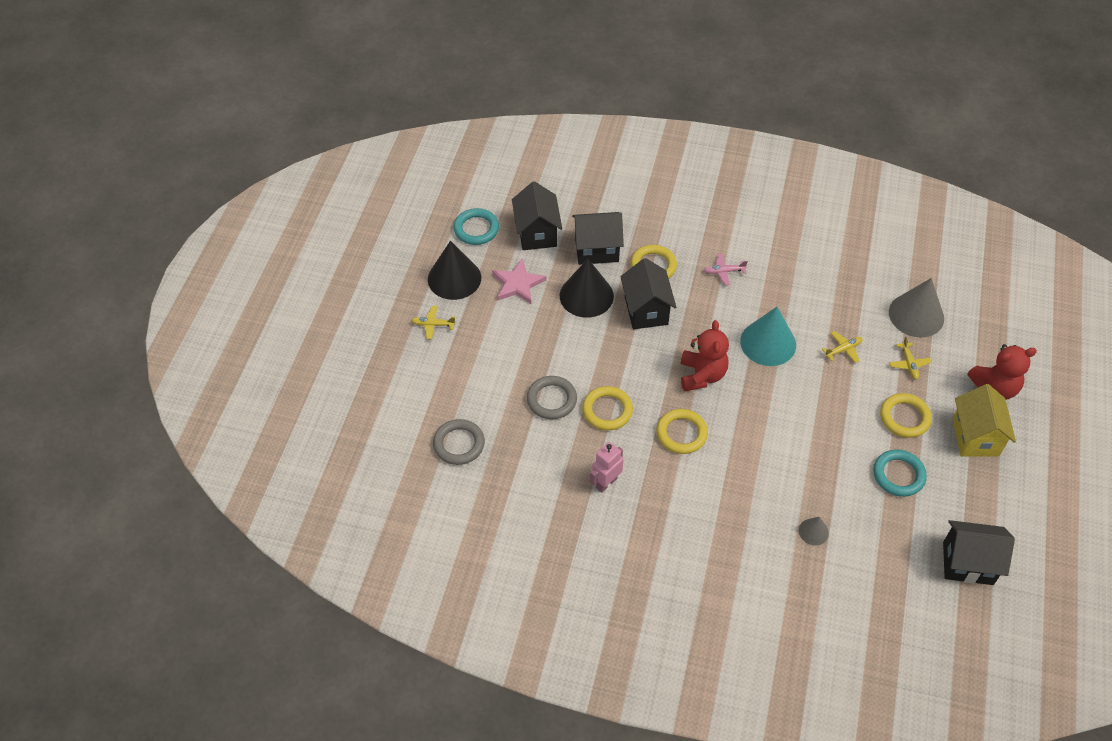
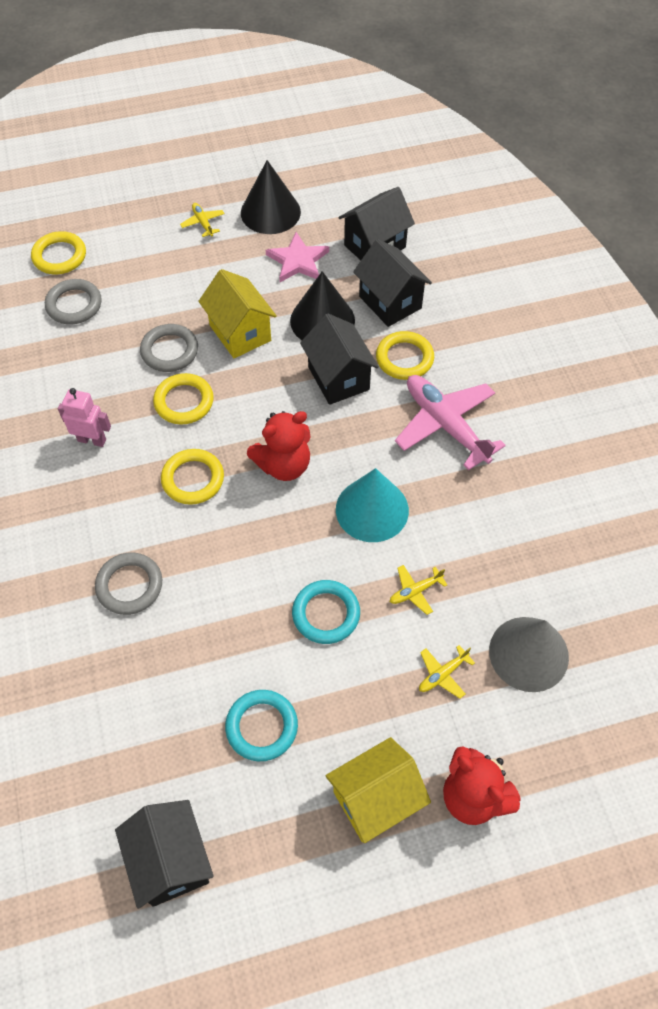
camera: 60 degrees right, 5 degrees up
turquoise ring [453,208,499,245] -> turquoise ring moved to [292,580,360,644]
black house [620,258,677,329] -> black house turned 75 degrees counterclockwise [300,313,379,405]
pink plane [704,254,748,285] -> pink plane [395,375,506,470], size x2.24
grey cone [799,517,829,546] -> none
yellow plane [822,331,862,363] -> yellow plane turned 120 degrees clockwise [390,565,447,615]
yellow ring [880,393,932,438] -> yellow ring moved to [31,231,86,274]
none -> grey ring [95,552,162,615]
none -> yellow house [198,269,277,358]

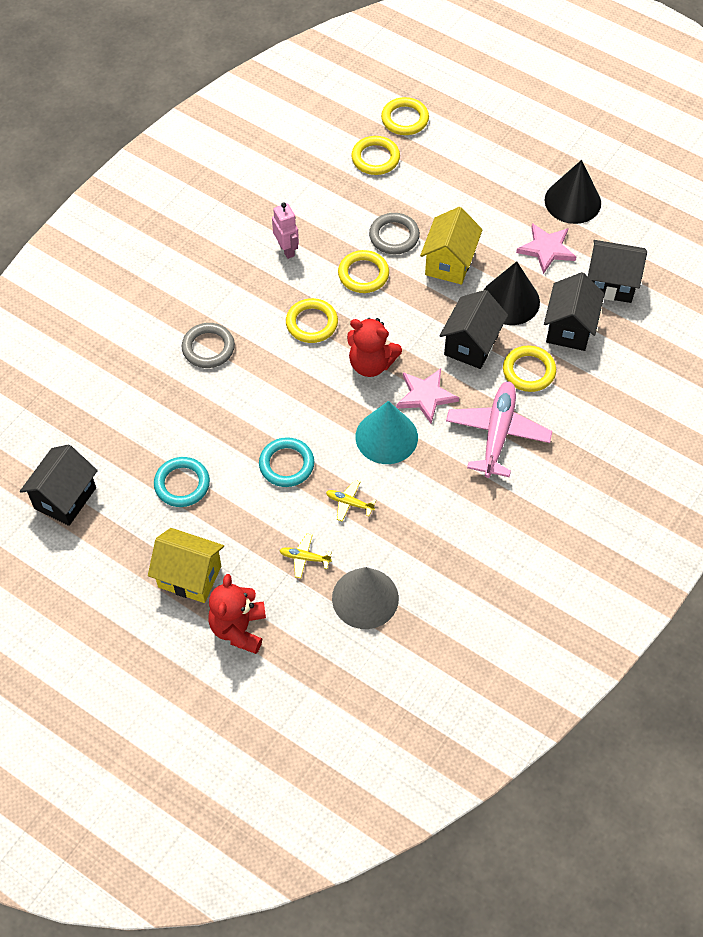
camera: 50 degrees right, 0 degrees up
grey ring [45,279,102,324] -> yellow ring [351,136,400,175]
yellow plane [180,203,225,237] -> none
none -> pink star [396,369,459,423]

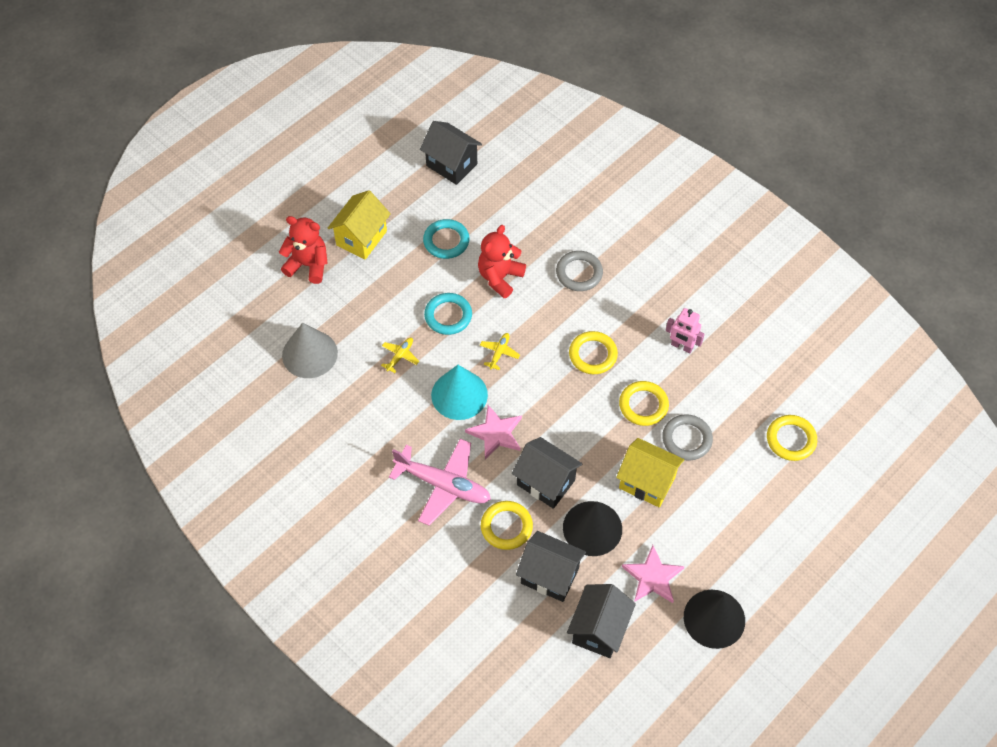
camera: 100 degrees right, 0 degrees up
pink robot [272,202,299,259] -> pink robot turned 45 degrees clockwise [666,308,704,353]
yellow plane [279,534,332,578] -> yellow plane moved to [480,333,520,370]
red teddy bear [347,318,402,377] -> red teddy bear moved to [478,225,526,298]
yellow ring [381,97,429,135] -> none

